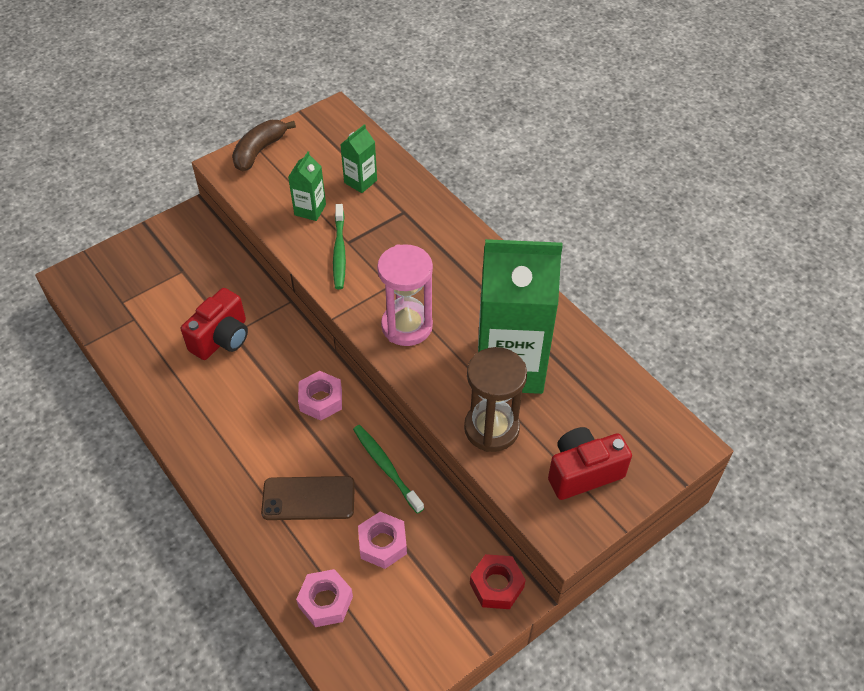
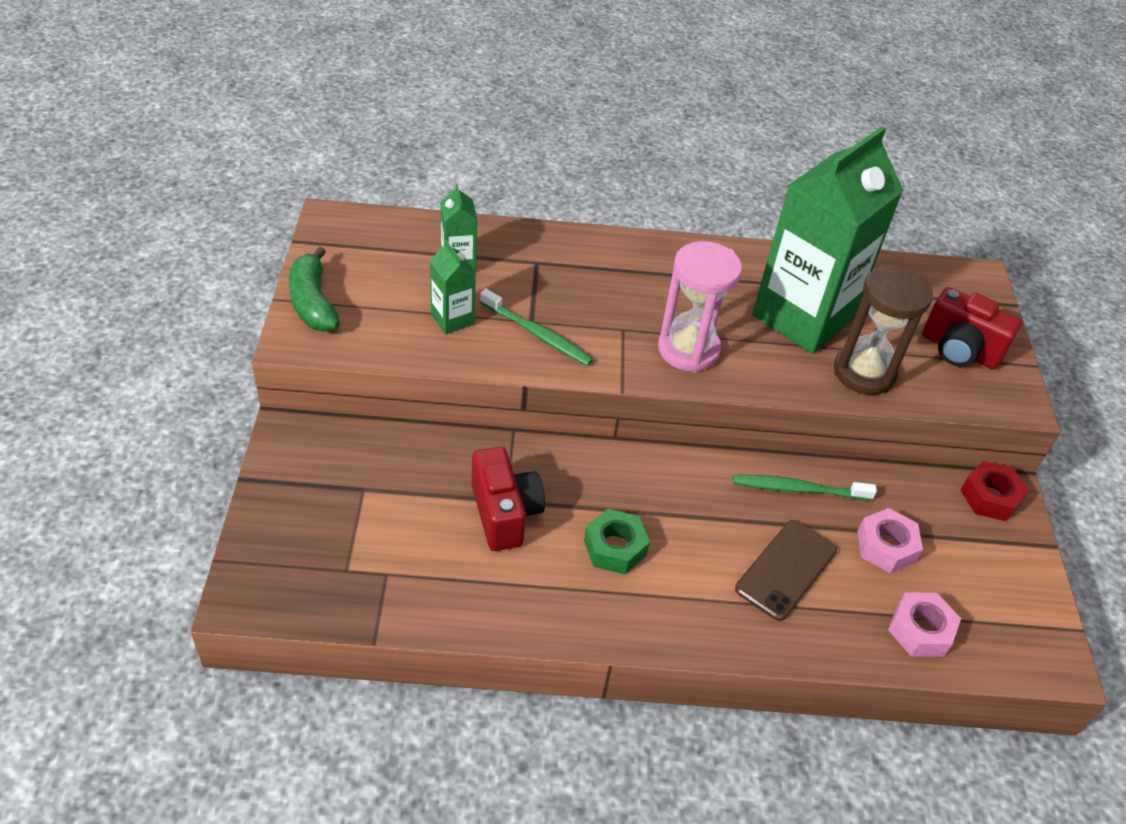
camera: 55 degrees left, 5 degrees down
brown banana [232,120,296,171] -> green banana [289,247,340,332]
pink nut [298,371,342,421] -> none
red camera [548,427,632,500] -> red camera turned 75 degrees counterclockwise [922,287,1022,369]
none -> green nut [584,509,650,575]

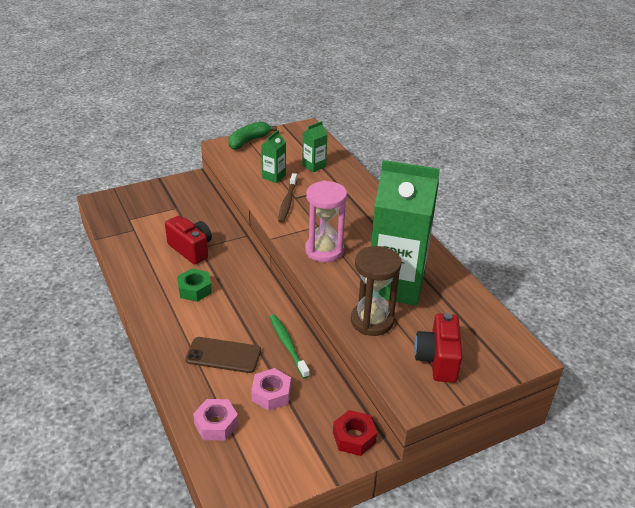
camera: 65 degrees right, 10 degrees down
red camera [471,447,545,551] -> red camera turned 90 degrees counterclockwise [165,216,212,265]
green toothbrush [480,289,593,366] -> brown toothbrush [278,173,297,223]

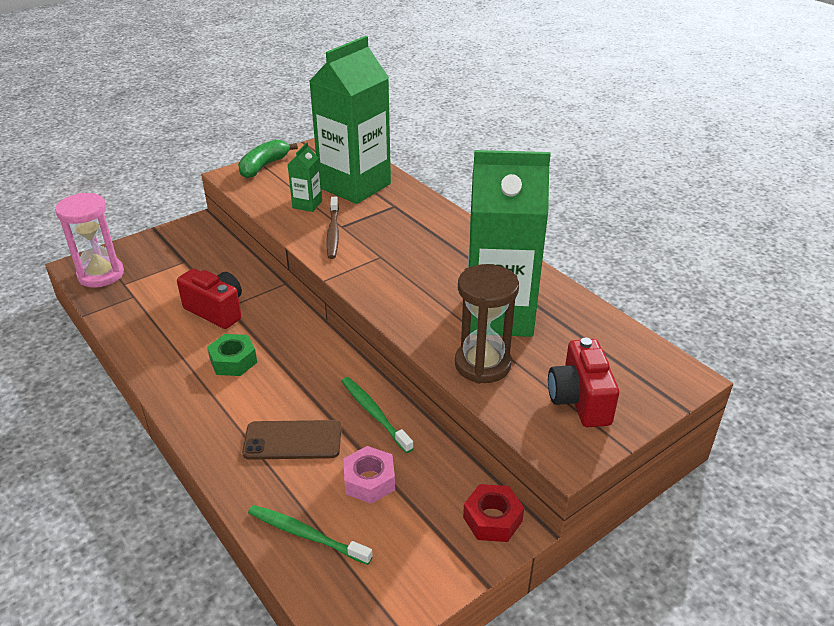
camera: 10 degrees left, 0 degrees up
pink nut [193,399,239,440] -> green toothbrush [248,505,373,565]
green carton [302,121,328,172] -> green carton [309,36,391,204], size x2.37
pink hourglass [305,180,347,262] -> pink hourglass moved to [55,193,124,288]

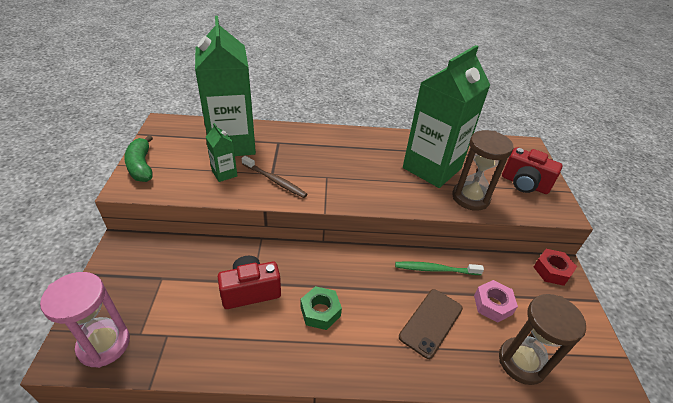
camera: 55 degrees left, 5 degrees up
green toothbrush [248,505,373,565] -> brown hourglass [499,294,586,385]

